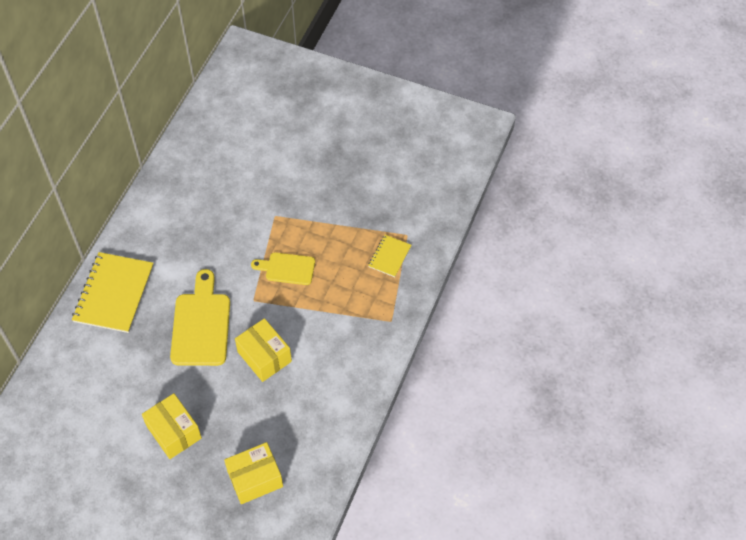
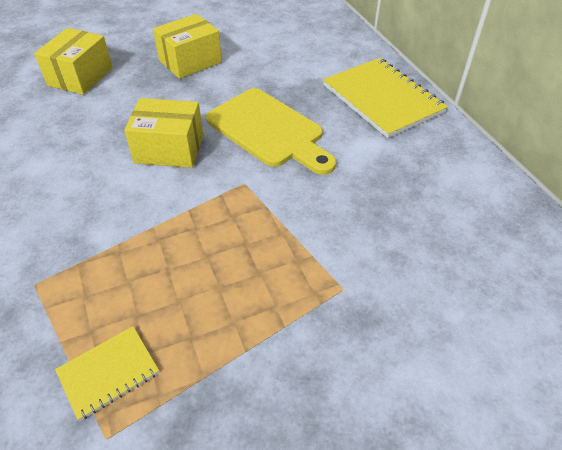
camera: 135 degrees right, 10 degrees down
yellow box [142,393,202,459] -> yellow box turned 45 degrees counterclockwise [153,14,222,79]
yellow cutting board [251,252,315,285] -> none
yellow notebook [368,235,411,277] -> yellow notebook turned 75 degrees clockwise [55,326,159,421]

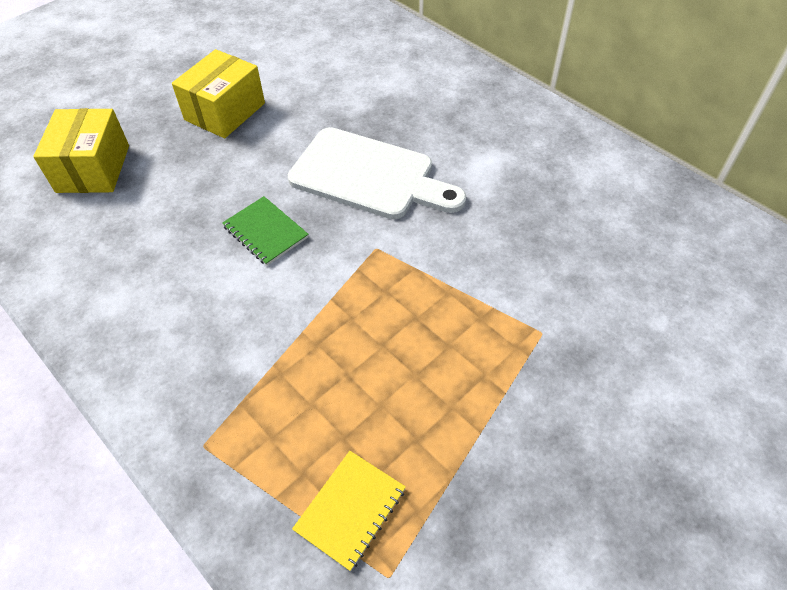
camera: 20 degrees left, 5 degrees up
yellow box [124,98,203,168] -> green notebook [222,196,309,266]
yellow cutting board [206,88,336,175] -> white cutting board [288,127,467,219]
yellow notebook [323,58,448,138] -> none

